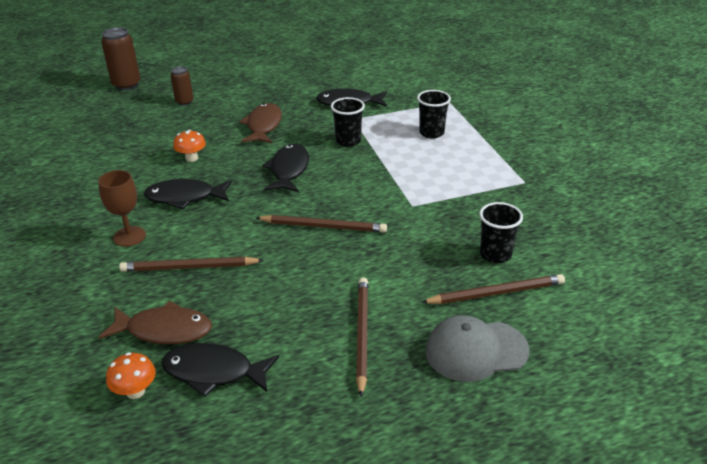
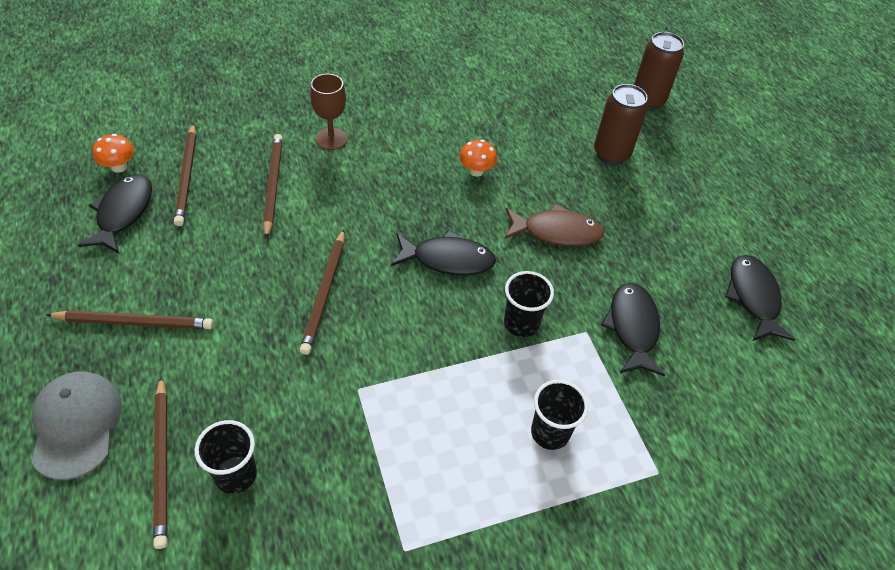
camera: 85 degrees right, 15 degrees up
brown fish [99,301,212,344] -> brown pencil [174,123,196,226]
black fish [144,179,232,209] -> black fish moved to [725,255,795,341]
brown can [170,66,193,106] -> brown can [594,84,648,165], size x1.64

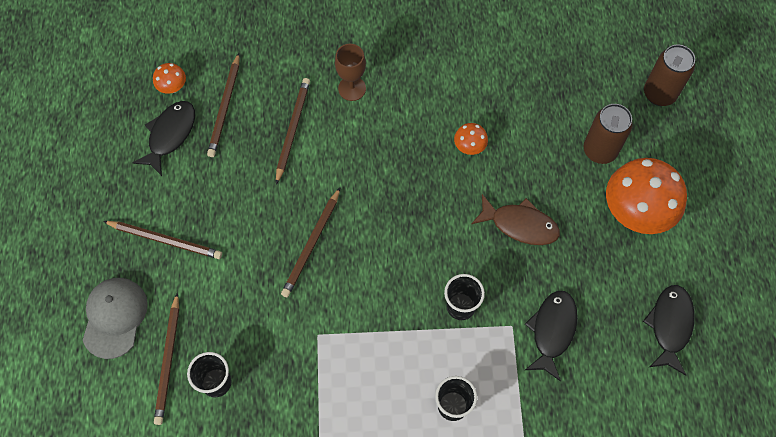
camera: 20 degrees right, 15 degrees up
black fish [391,230,496,276] -> none
none -> orange mushroom [606,158,687,234]

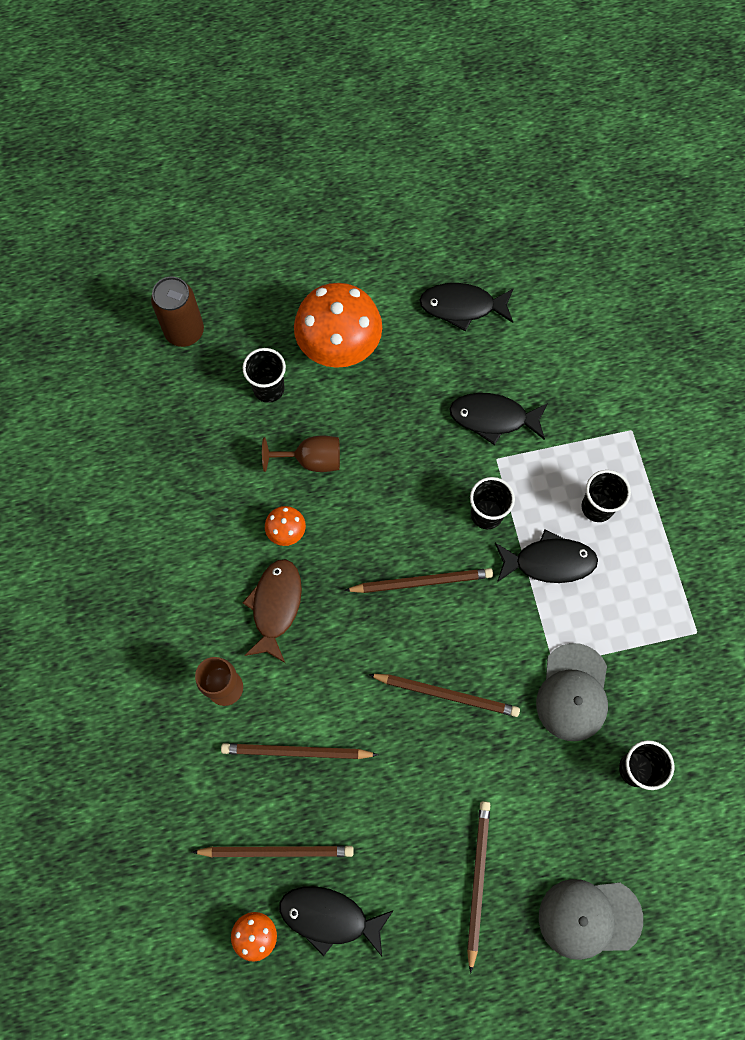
camera: 100 degrees left, 5 degrees up
brown pencil [154,293,179,425] -> brown pencil moved to [344,568,493,593]
brown fish [471,194,560,245] -> brown fish moved to [242,559,302,663]
brown can [584,104,633,164] -> black cup [242,348,286,403]
none -> brown goblet [262,436,340,472]
none -> black fish [495,529,598,583]
none -> grey cap [536,643,608,741]

